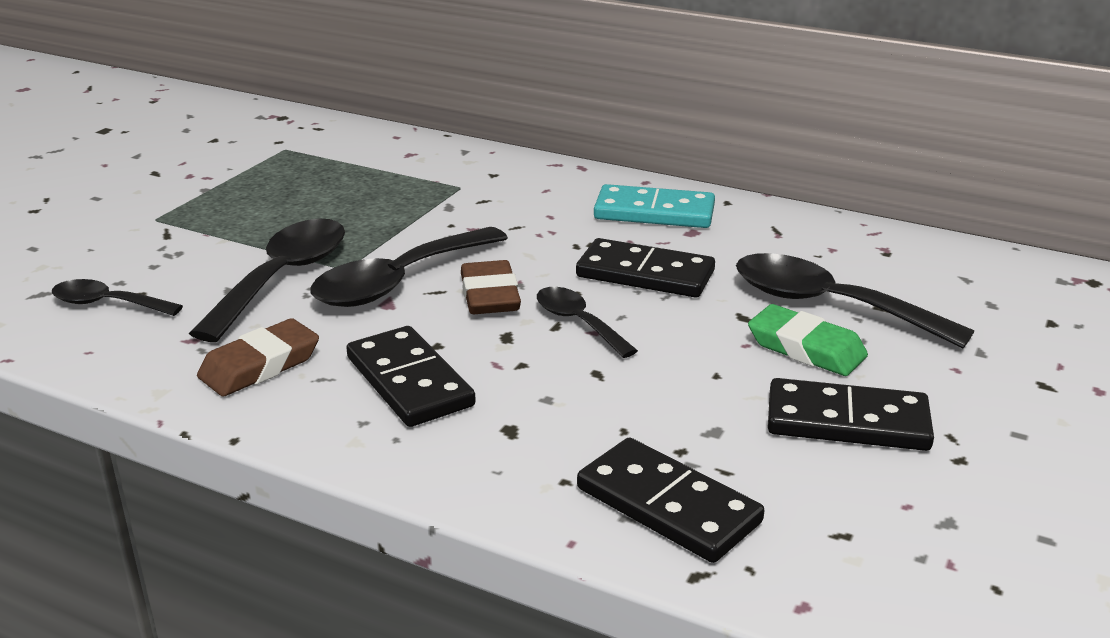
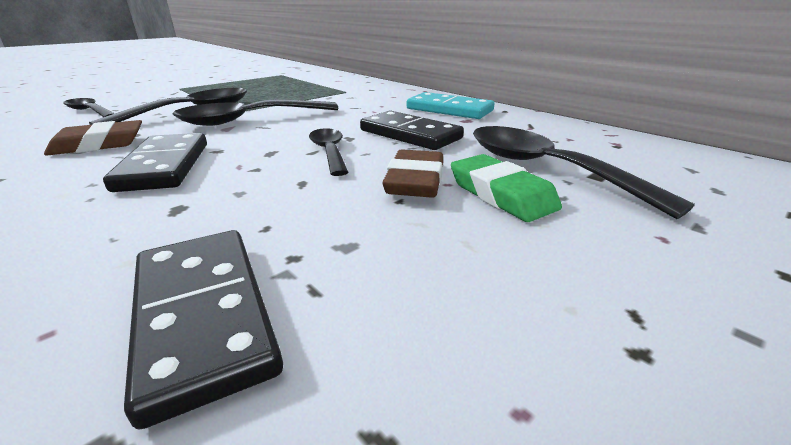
camera: 20 degrees right, 0 degrees up
brown eraser [461,260,521,314] -> brown eraser moved to [383,149,443,198]
black domino [768,378,934,451] -> none

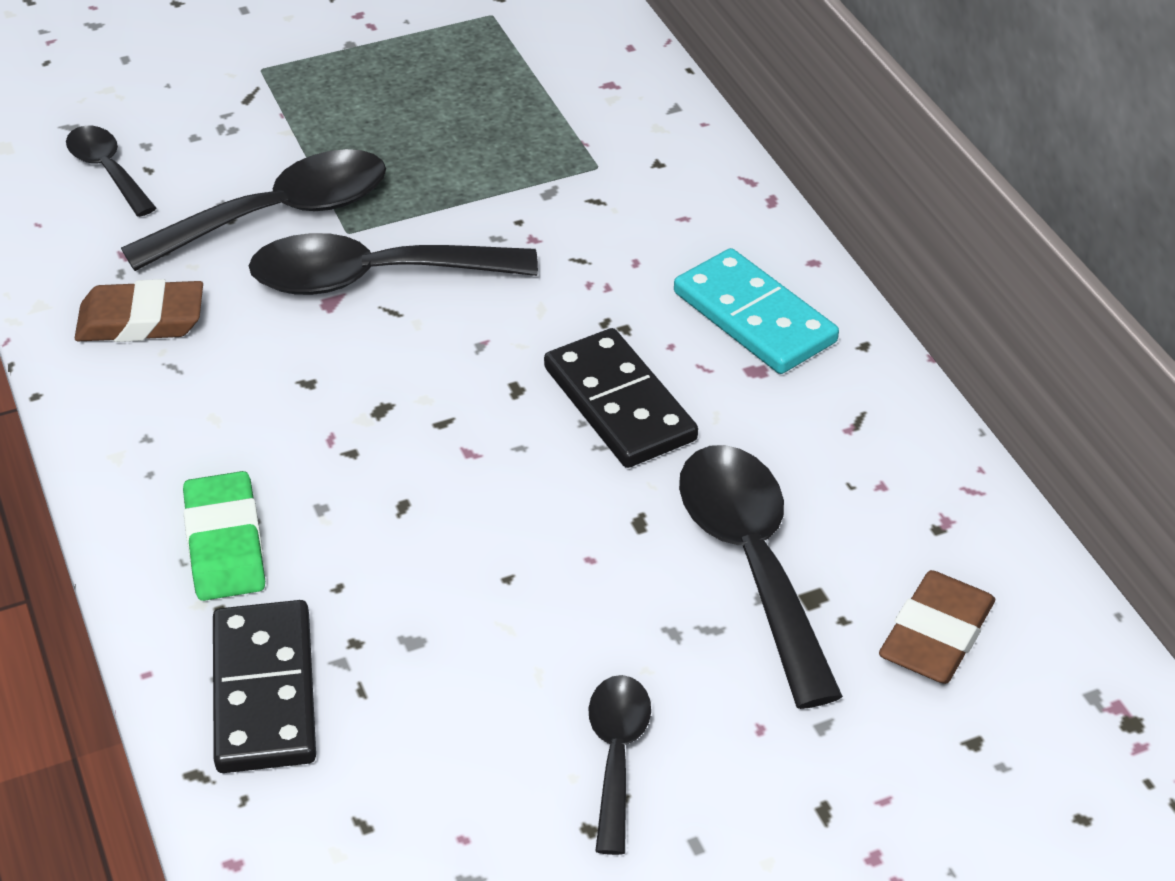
camera: 20 degrees right, 15 degrees up
black domino [103,133,207,192] -> none
black spoon [309,128,348,176] -> black spoon moved to [588,675,651,855]
brown eraser [383,149,443,198] -> brown eraser moved to [879,570,995,684]
green eraser [451,154,562,222] -> green eraser moved to [183,471,265,601]

